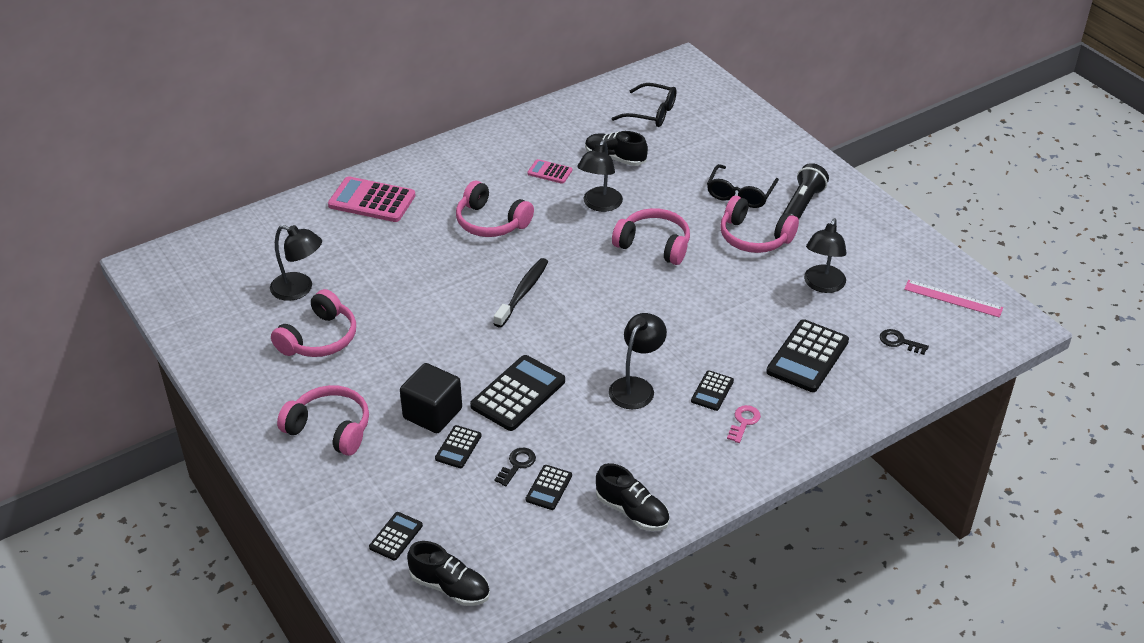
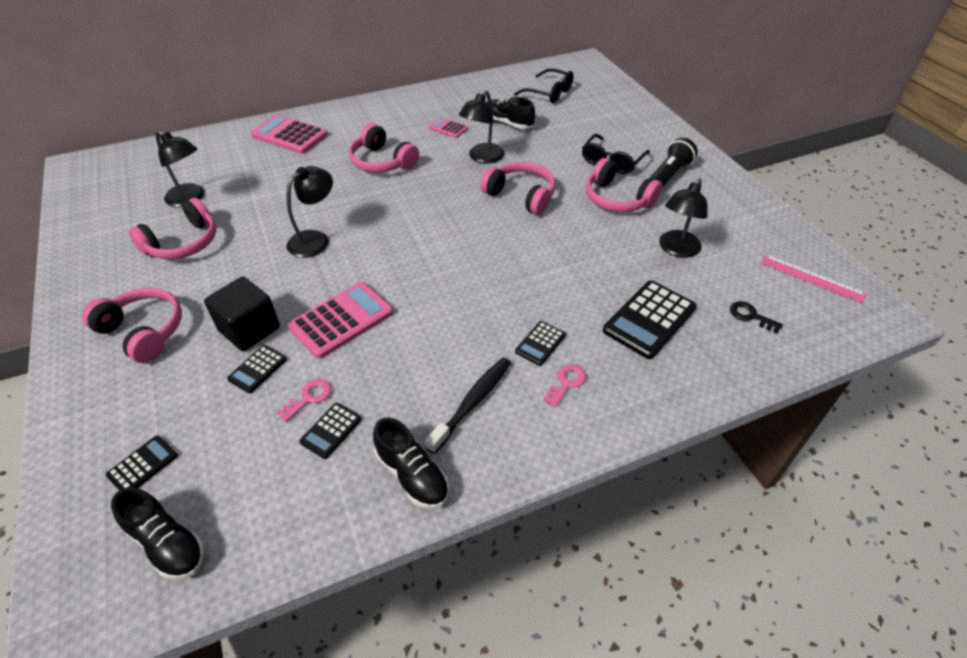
camera: 10 degrees right, 5 degrees up
black calculator [470,355,565,431] -> pink calculator [288,282,393,359]
black toothbrush [494,258,548,328] -> black toothbrush moved to [425,358,511,454]
black key [495,448,536,487] -> pink key [276,379,331,422]
black lamp [609,313,667,409] -> black lamp moved to [286,166,333,258]

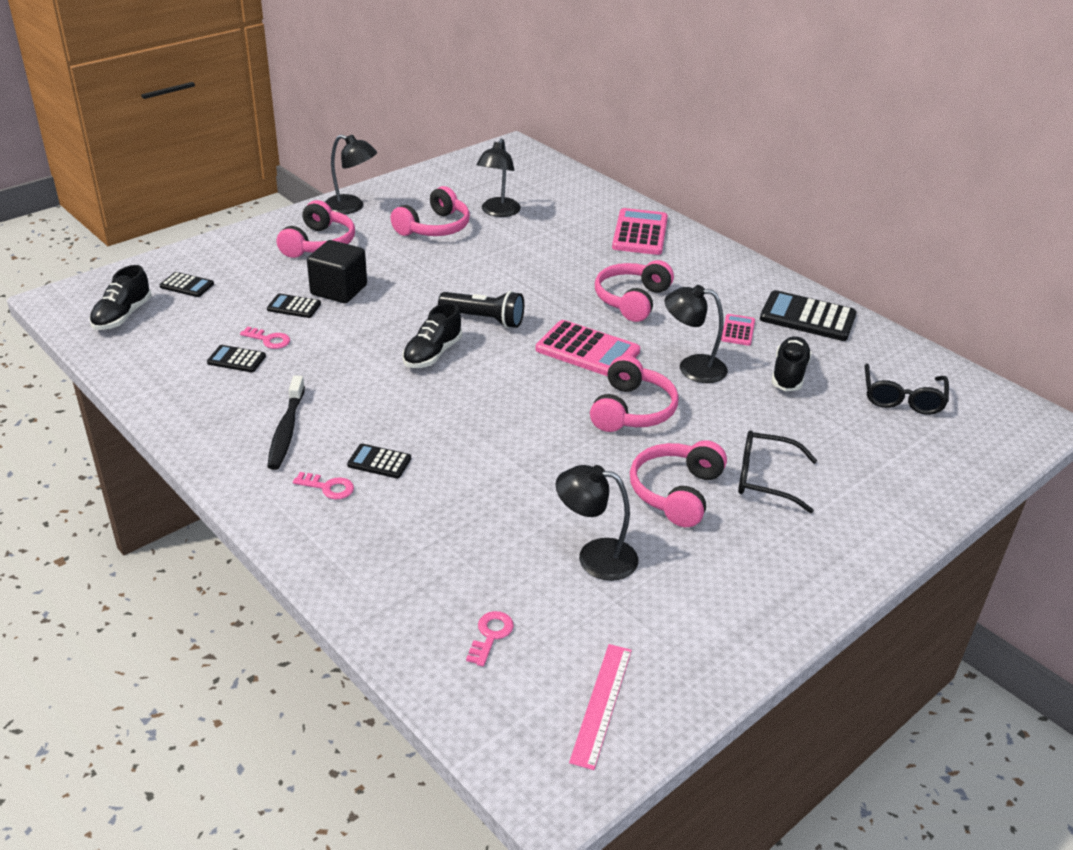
camera: 70 degrees right, 10 degrees down
pink headphones [128,198,217,260] -> pink headphones turned 75 degrees counterclockwise [390,186,470,236]
black lamp [286,166,333,258] -> black lamp moved to [325,135,377,214]
pink calculator [288,282,393,359] -> pink calculator moved to [536,320,640,376]
black shoe [373,417,449,509] -> black shoe moved to [402,303,462,368]
black toothbrush [425,358,511,454] -> black toothbrush turned 75 degrees clockwise [267,376,305,470]
black calculator [603,280,697,359] -> black calculator moved to [760,290,857,341]
black flashlight [650,137,698,188] -> black flashlight moved to [438,291,524,328]
black key [730,301,783,333] -> pink key [466,611,514,666]

